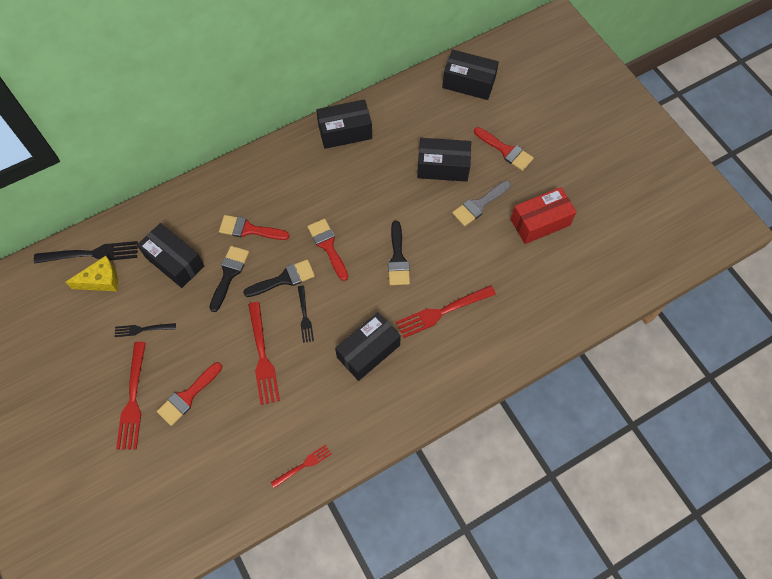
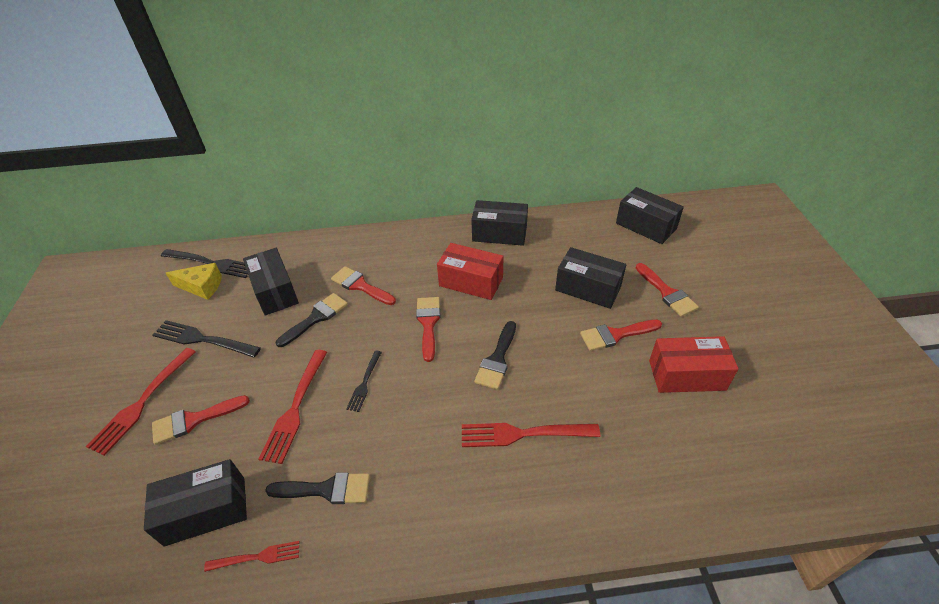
camera: 25 degrees right, 20 degrees down
black fork [115,323,176,337] -> black fork [153,320,261,358], size x1.73
black brush [243,259,315,297] -> black brush moved to [265,472,370,504]
black box [335,312,401,381] -> black box moved to [144,459,247,547]
grey brush [452,181,511,226] -> red brush [580,320,662,351]
none -> red box [437,243,503,300]

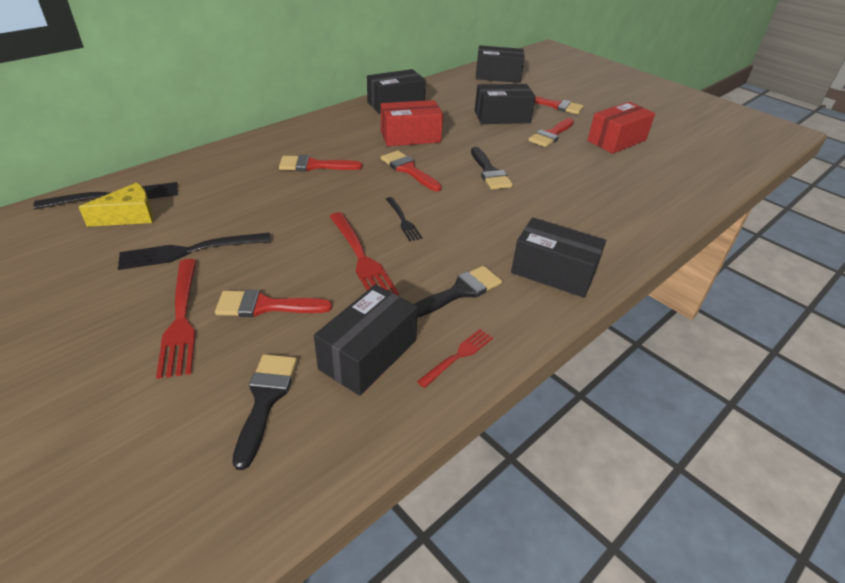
camera: 40 degrees left, 5 degrees down
red brush [152,395,250,445] -> red brush turned 60 degrees clockwise [215,289,332,317]
black box [243,248,299,316] -> black box moved to [511,217,606,298]
black brush [276,293,348,347] -> black brush moved to [232,354,297,470]
red fork [462,423,600,447] -> none

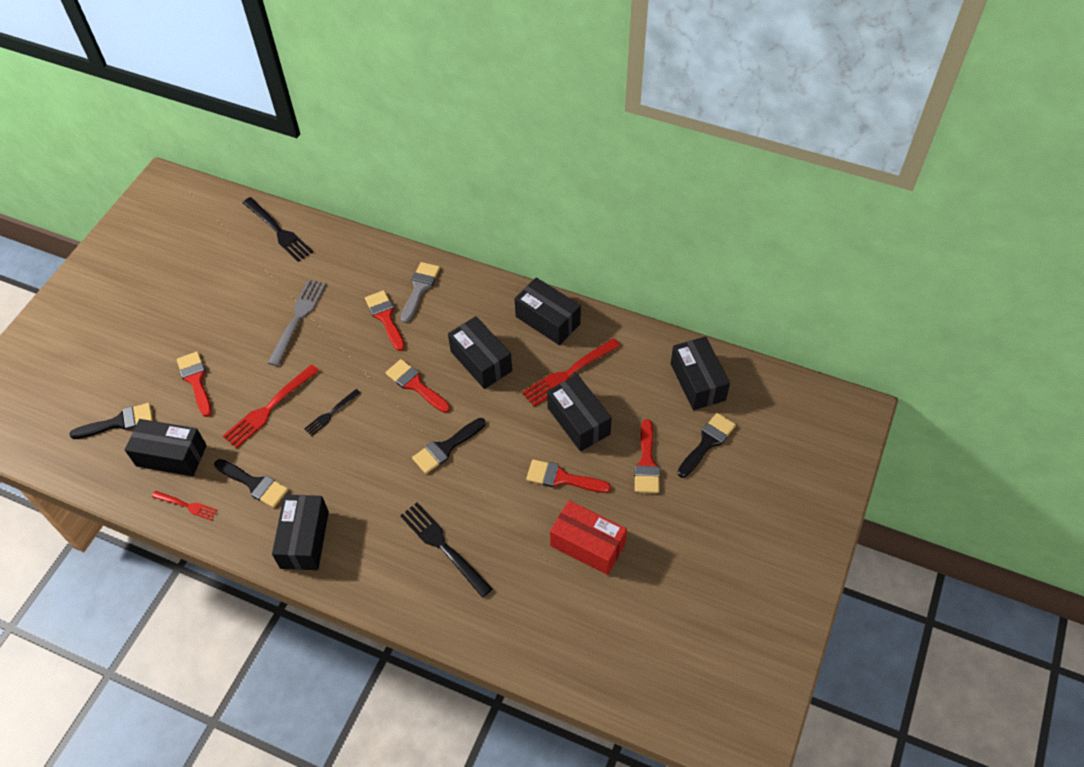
camera: 70 degrees right, 15 degrees up
yellow cheese [79,183,153,227] -> none
black fork [118,233,271,270] -> black fork moved to [400,503,493,598]
red fork [156,259,197,379] -> red fork moved to [522,338,620,407]
red box [381,100,443,146] -> black box [448,316,512,389]
red brush [381,150,442,191] -> red brush turned 75 degrees counterclockwise [386,359,450,413]
none -> grey fork [268,279,326,366]
none -> grey brush [401,262,440,323]
none -> black brush [677,413,736,478]

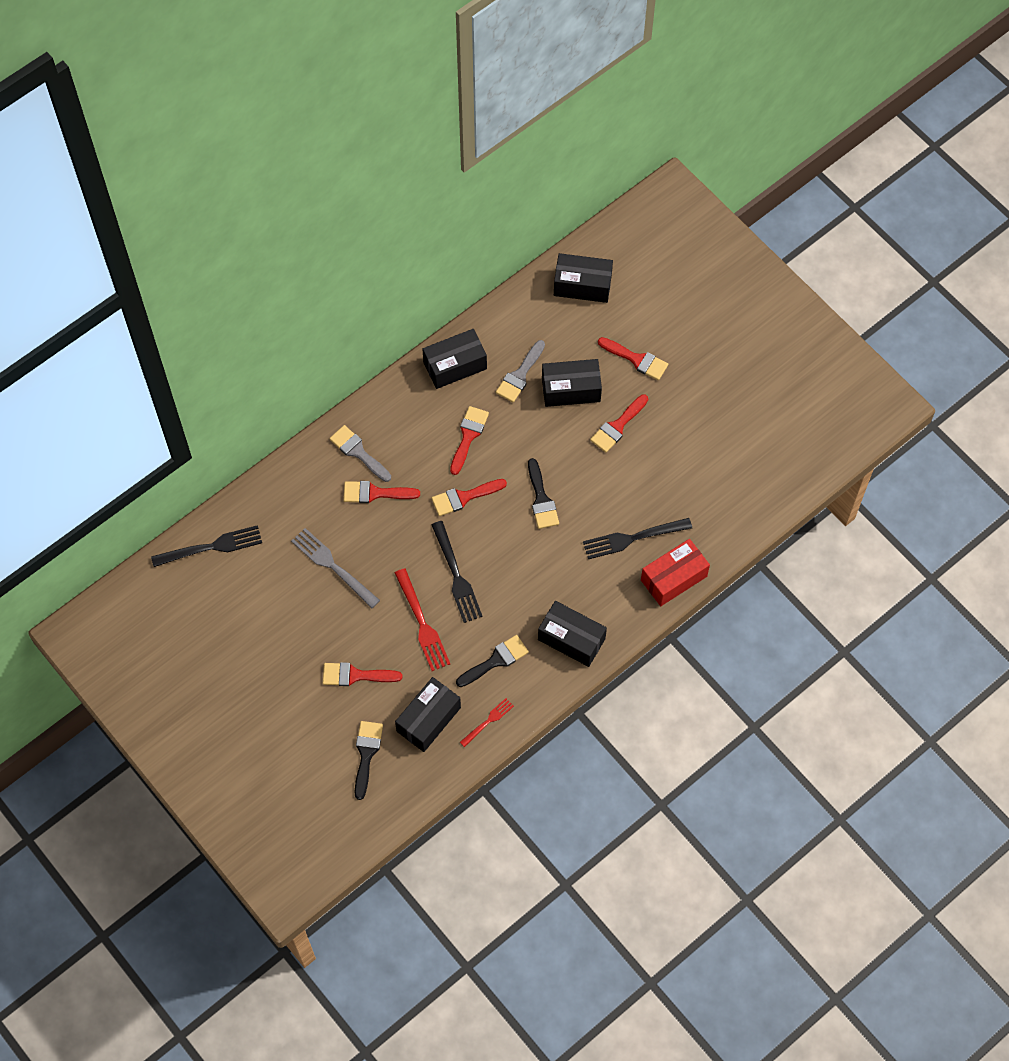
camera: 65 degrees left, 10 degrees up
black fork [304,389,360,436] -> black fork [431,521,483,623], size x1.73
black box [448,316,512,389] -> red brush [450,406,489,475]
red fork [522,338,620,407] -> grey brush [496,340,545,402]
red box [550,500,627,575] -> red box moved to [641,539,710,606]
black brush [677,413,736,478] -> none

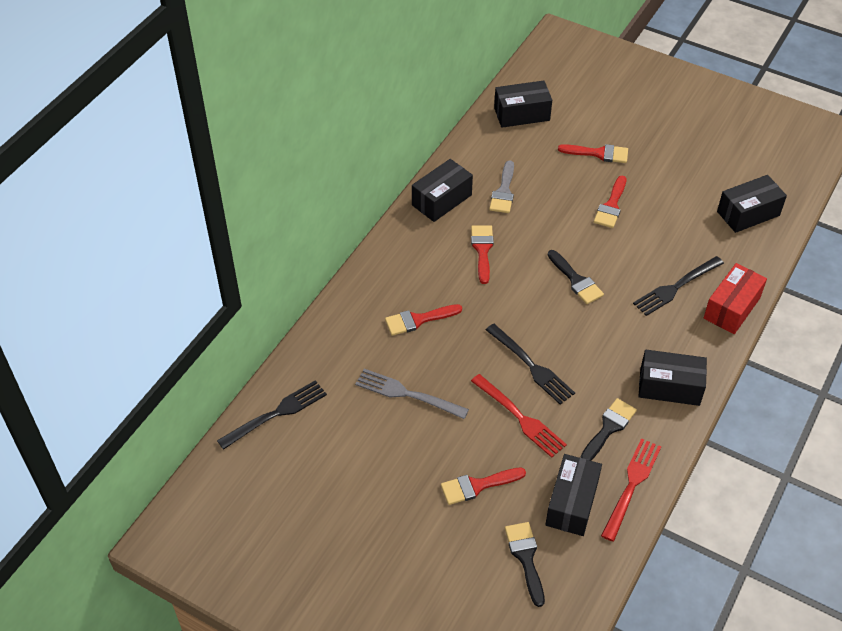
camera: 20 degrees left, 15 degrees down
grey brush [329,425,391,482] -> none
red brush [432,479,507,516] -> none
red fork [460,698,514,747] -> red fork [601,438,661,542], size x1.73
black box [542,359,602,407] -> black box moved to [717,175,787,233]

